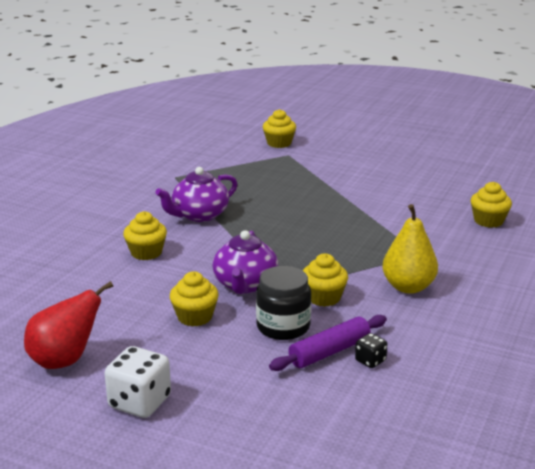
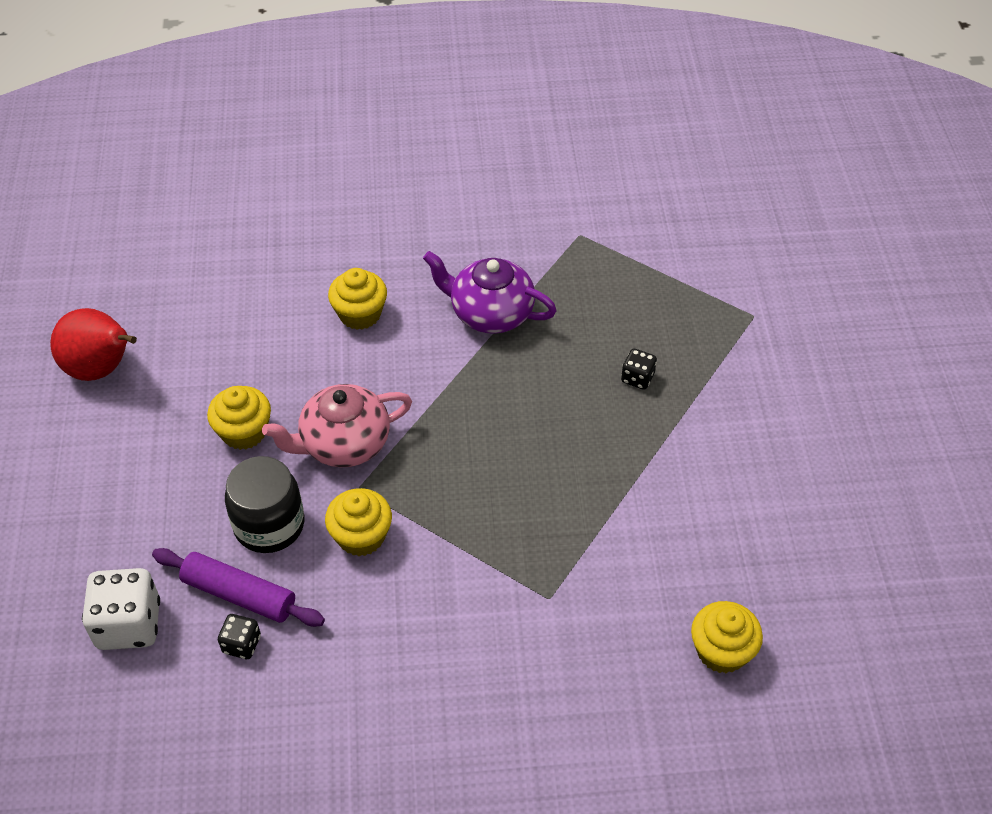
camera: 60 degrees right, 25 degrees up
white dice [105,346,171,418] -> white dice moved to [82,568,160,650]
purple teapot [212,230,278,294] -> pink teapot [262,384,412,467]
yellow cupcake [263,109,296,148] -> none
yellow pear [382,204,438,294] -> none
none -> black dice [621,349,657,390]

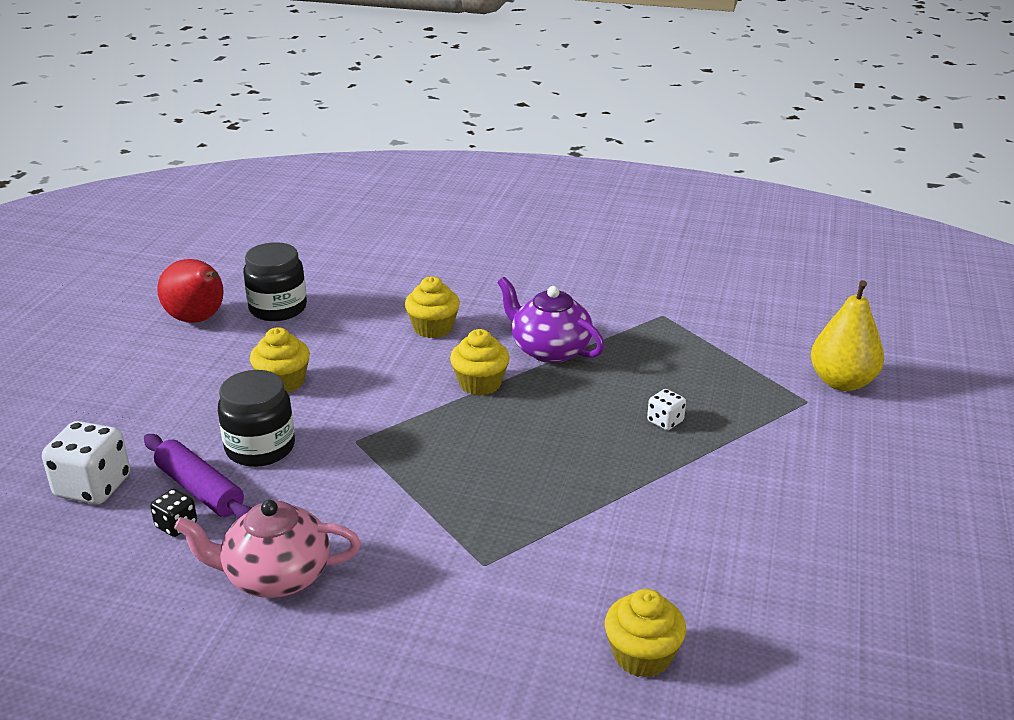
camera: 20 degrees right, 20 degrees down
pink teapot [262,384,412,467] -> pink teapot moved to [174,500,361,598]
yellow cupcake [325,488,392,556] -> yellow cupcake moved to [450,329,510,395]
black dice [621,349,657,390] -> white dice [647,389,686,430]
none -> black jar [243,242,307,321]
none -> yellow pear [811,280,884,391]

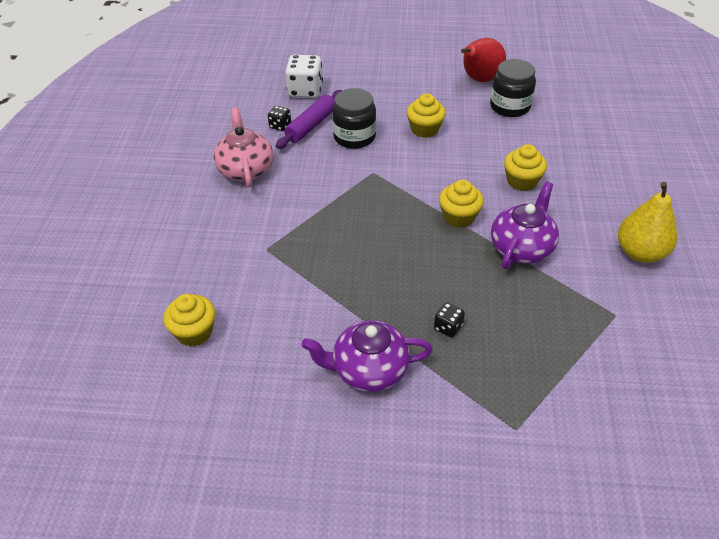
camera: 80 degrees right, 15 degrees up
white dice [647,389,686,430] -> black dice [434,302,465,338]
yellow pear [811,280,884,391] -> yellow pear moved to [618,182,677,263]
none -> purple teapot [301,320,433,392]

